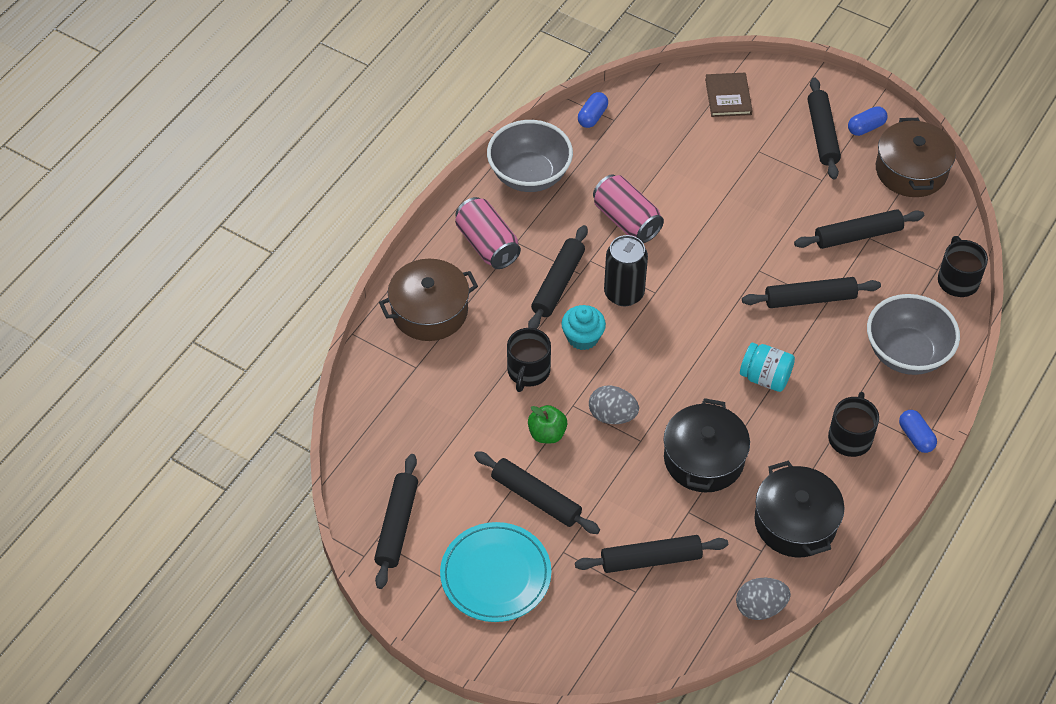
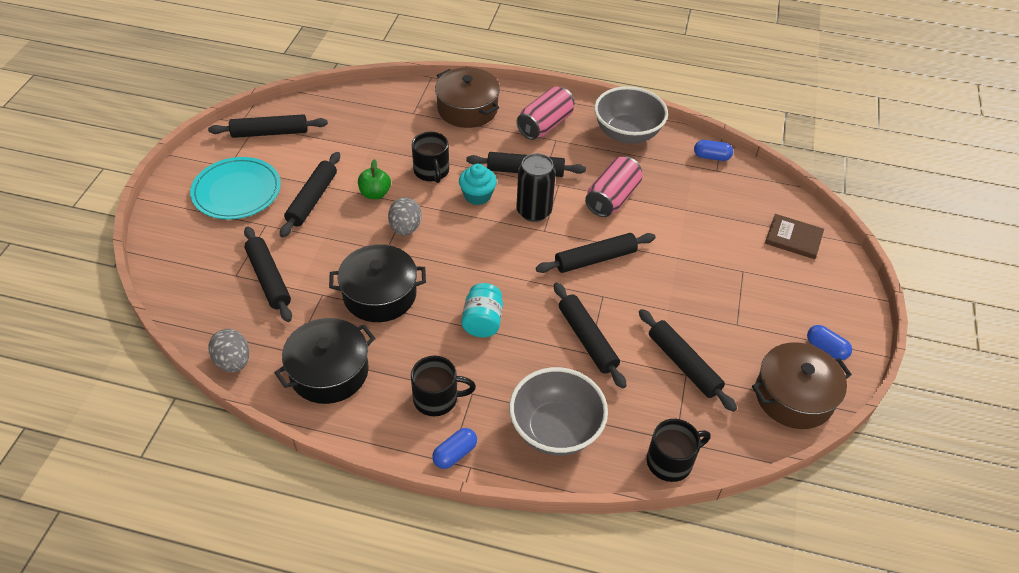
camera: 70 degrees right, 5 degrees down
black mug [507,328,551,392] -> black mug turned 105 degrees counterclockwise [412,132,449,183]
brown book [705,73,753,117] -> brown book turned 45 degrees clockwise [765,214,824,259]
black rolling pin [808,77,841,180] -> black rolling pin moved to [536,233,656,273]

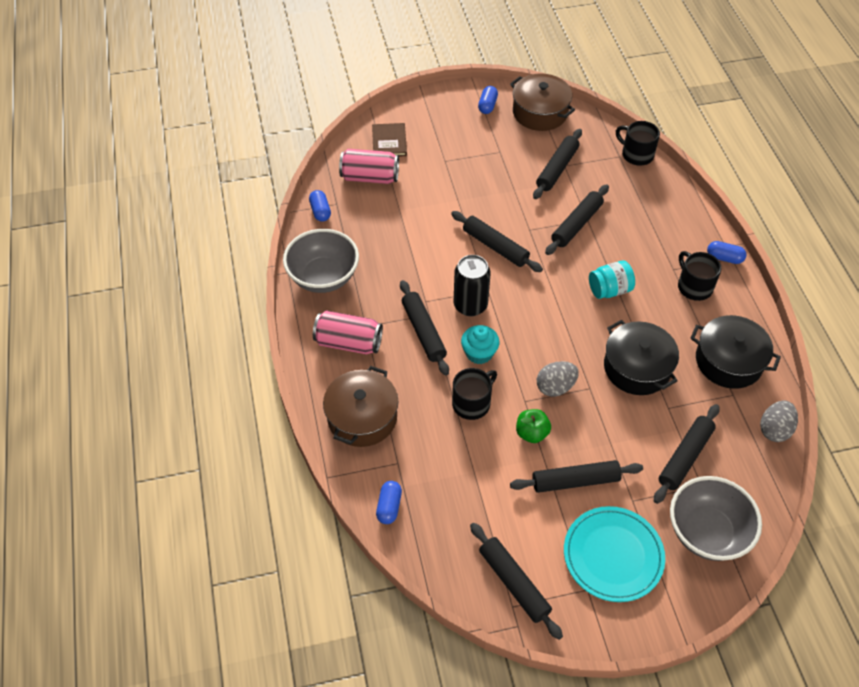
camera: 115 degrees left, 5 degrees up
grey bowl [509,367,608,456] -> grey bowl moved to [670,476,762,561]
pink can [585,156,642,217] -> pink can moved to [339,149,399,184]
none -> blue capsule [376,481,402,524]

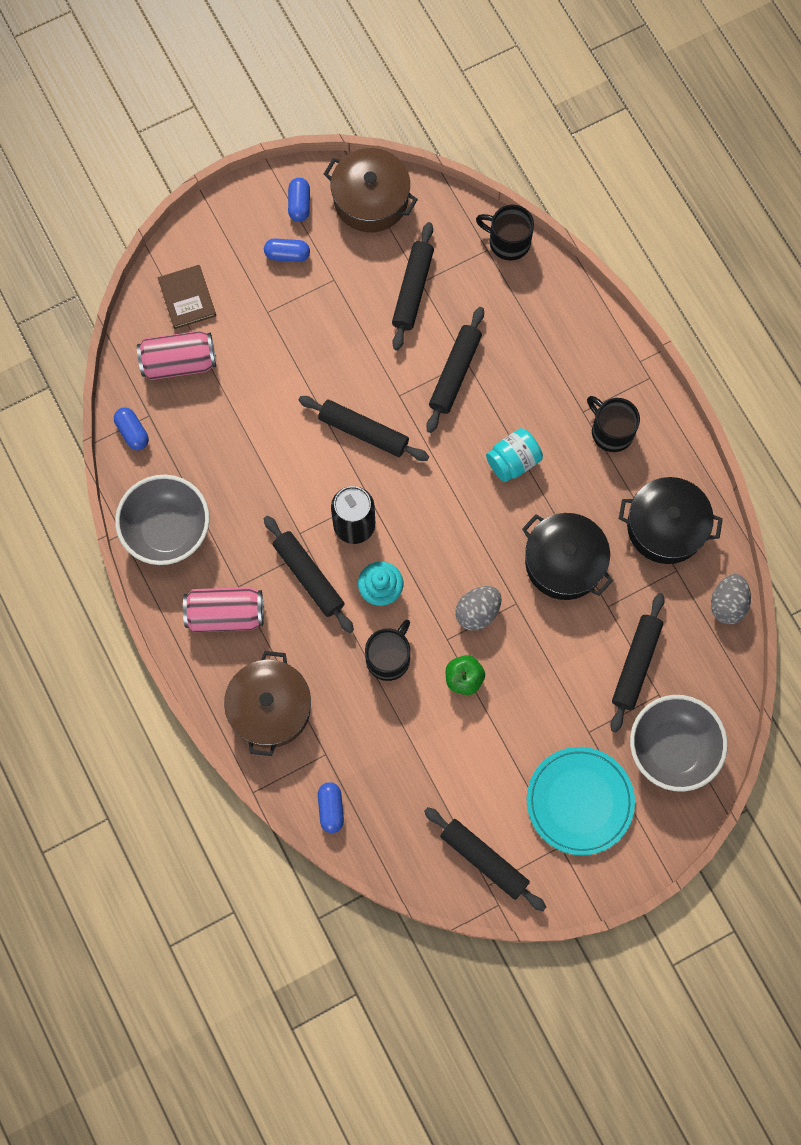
camera: 15 degrees left, 20 degrees up
black rolling pin [510,460,643,493] -> none
blue capsule [707,241,747,264] -> blue capsule moved to [264,238,310,262]

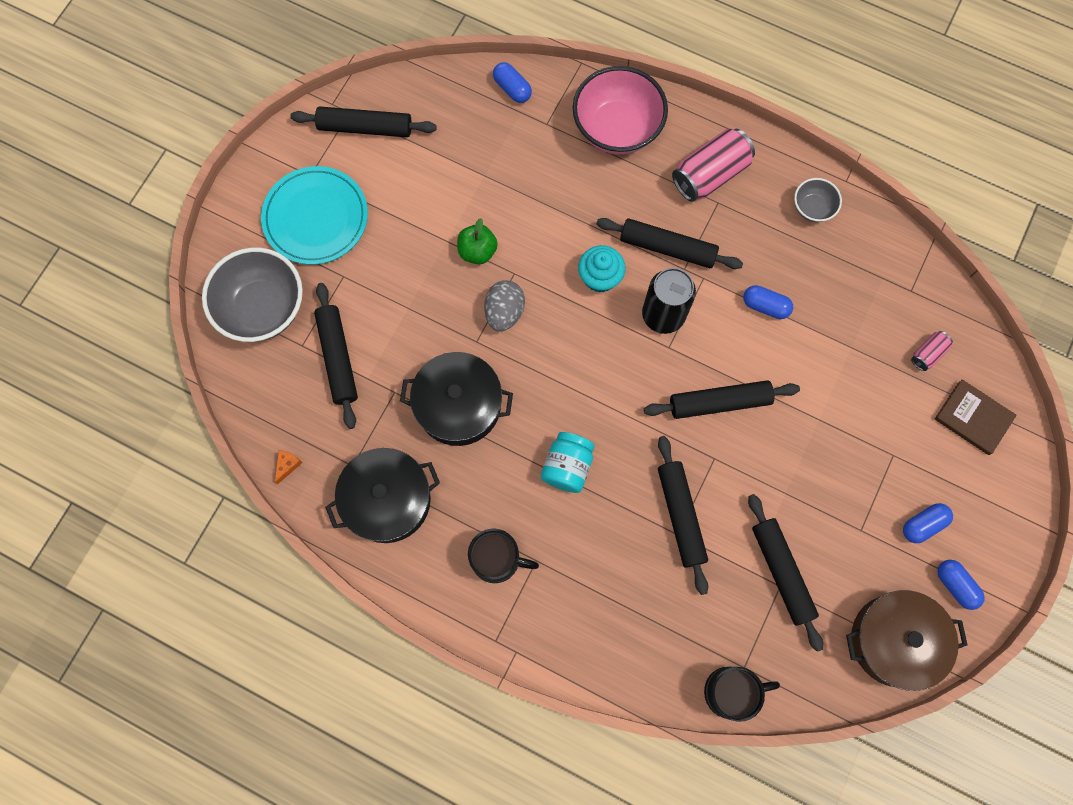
camera: 145 degrees right, 0 degrees up
blue capsule [114,407,149,450] -> blue capsule moved to [743,285,793,319]
grey bowl [115,475,210,565] -> grey bowl [794,178,842,222], size x0.50
pink can [137,331,216,380] -> pink can [911,331,953,371], size x0.49
brown pot [224,651,311,756] -> pink bowl [573,66,668,155]
black mug [365,620,410,681] -> none
grey egg [711,574,751,624] -> orange cheese [275,450,303,484]

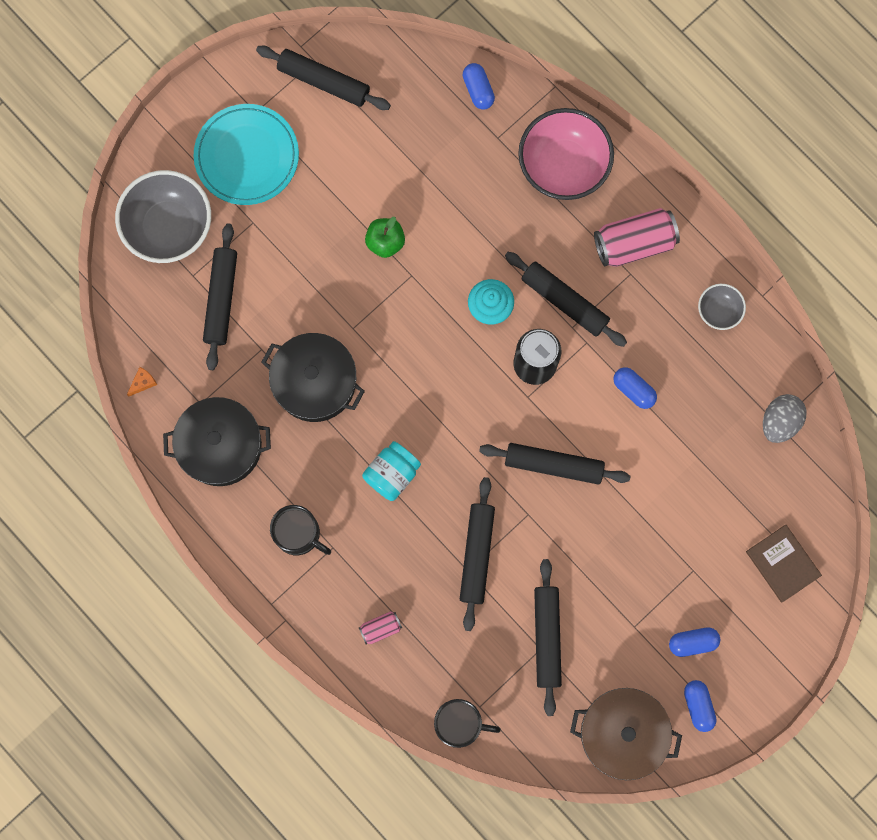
camera: 20 degrees right, 5 degrees up
grey egg [484,280,525,331] -> grey egg moved to [763,394,806,443]
pink can [911,331,953,371] -> pink can moved to [359,611,402,644]

